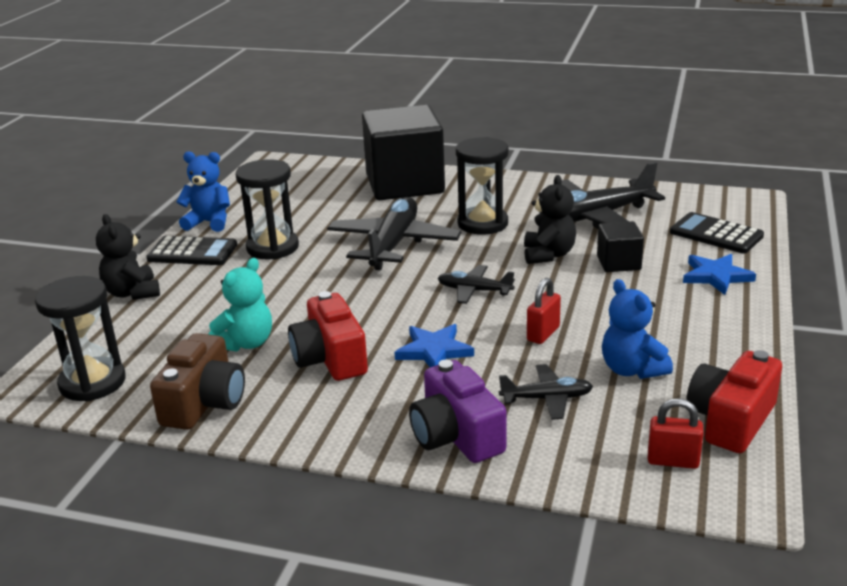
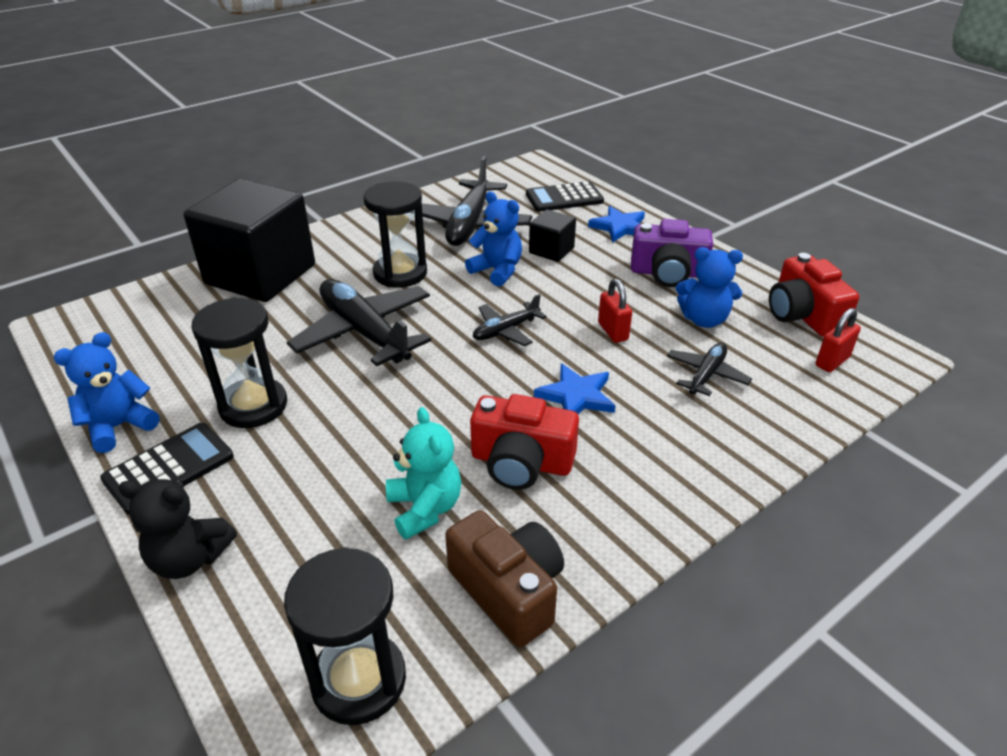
camera: 55 degrees left, 10 degrees up
purple camera [409,360,507,463] -> purple camera moved to [631,219,713,287]
black teddy bear [524,175,576,264] -> blue teddy bear [465,192,522,286]

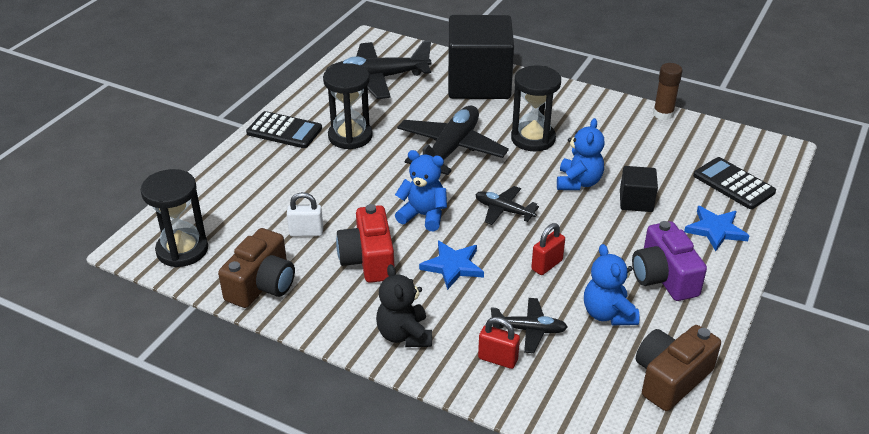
camera: 65 degrees right, 0 degrees up
blue teddy bear [53,332,160,453] -> blue teddy bear moved to [395,150,447,231]
black teddy bear [118,479,237,579] -> black teddy bear moved to [376,264,432,347]
turquoise teddy bear [386,407,461,540] -> white padlock [287,192,323,236]
black plane [422,156,532,246] -> black plane moved to [326,40,431,99]
red camera [769,253,859,337] -> brown camera [636,325,721,411]
red padlock [816,308,861,372] -> red padlock moved to [478,317,520,369]
none -> brown glue stick [653,63,682,120]

